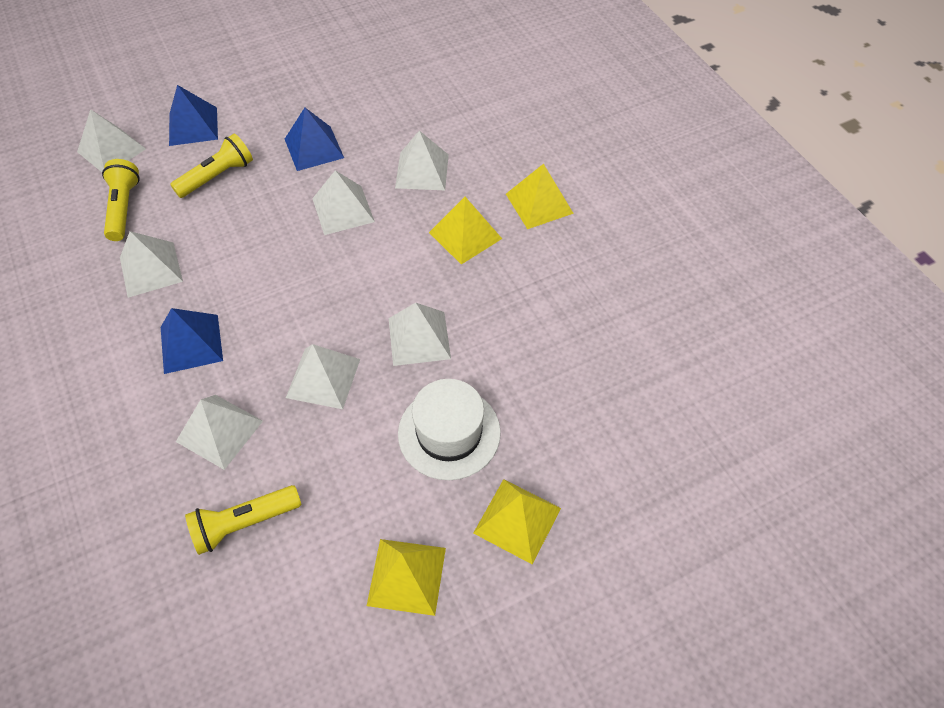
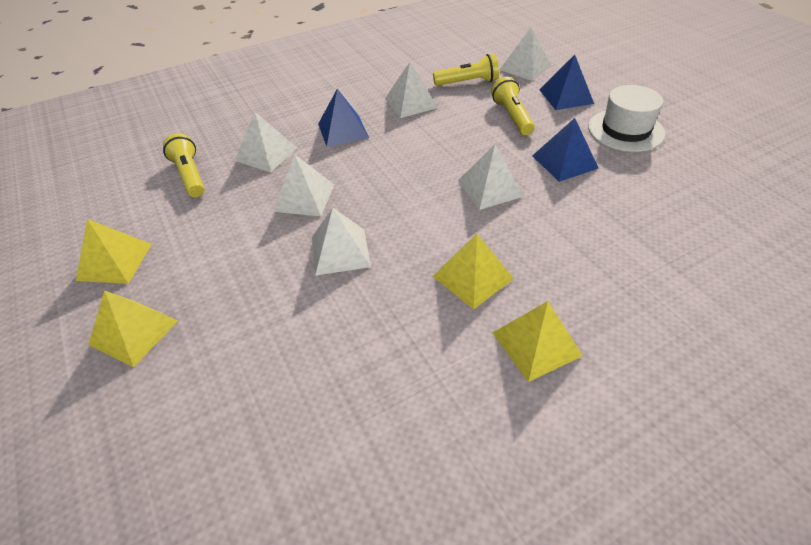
camera: 90 degrees right, 10 degrees down
yellow flashlight [170,134,253,198] -> yellow flashlight turned 150 degrees counterclockwise [491,77,535,135]
white pyramid [395,131,449,190] -> none
white hat [398,379,501,480] -> white hat moved to [588,85,665,152]

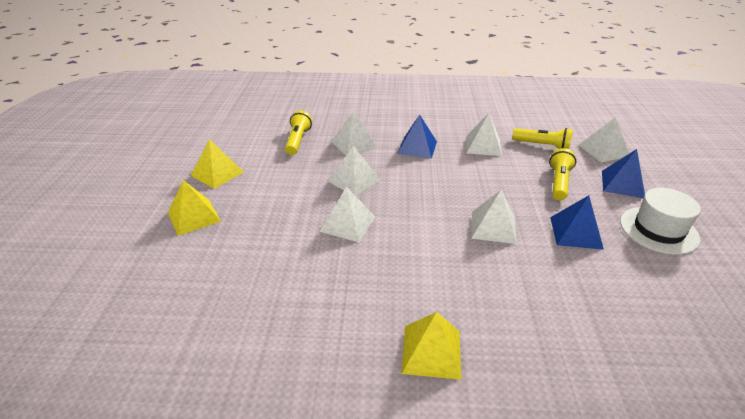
camera: 30 degrees right, 10 degrees down
yellow pyramid [433,234,514,309] -> none

